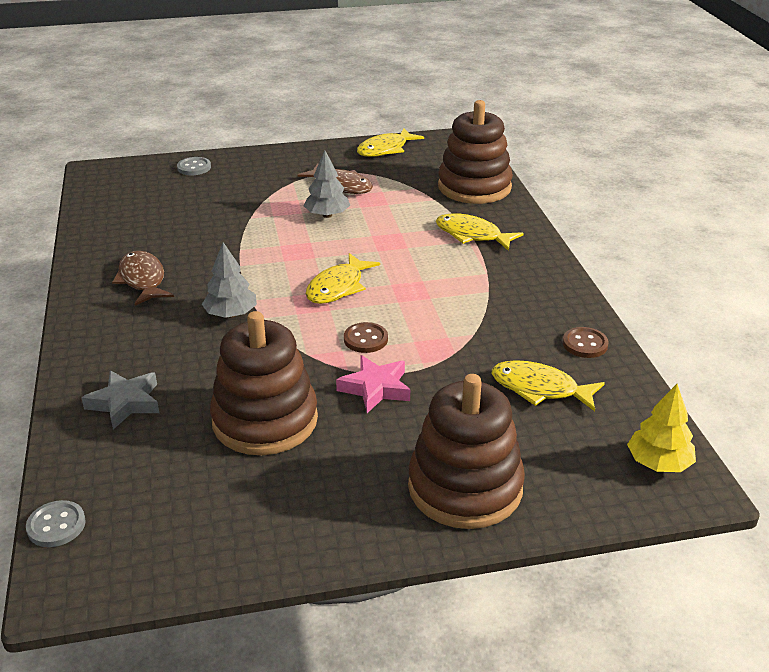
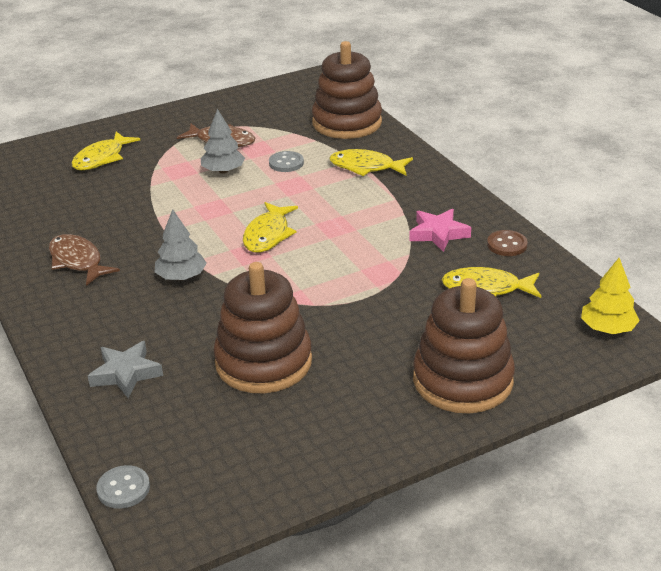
camera: 15 degrees left, 0 degrees up
grey button [177,157,211,175] -> grey button moved to [269,151,304,172]
pink star [336,355,410,413] -> pink star moved to [409,209,471,252]
brown button [344,322,388,353] -> none
yellow fish [357,128,424,157] -> yellow fish moved to [71,132,140,170]

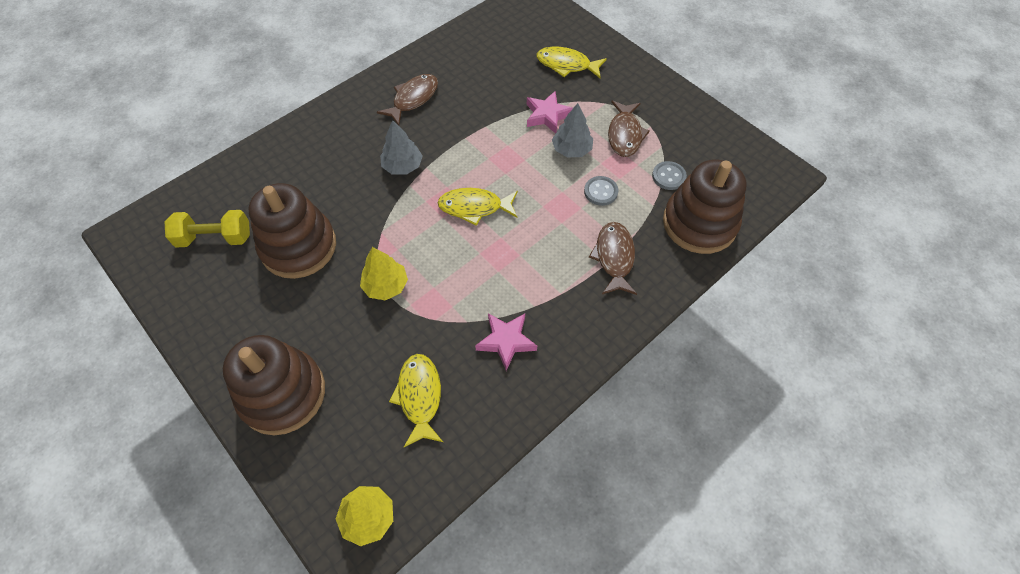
camera: 75 degrees right, 25 degrees up
grey star [88,341,163,398] -> none
grey button [96,465,150,509] -> grey button moved to [652,161,687,190]
yellow fish [330,149,413,176] -> brown fish [589,222,637,295]
brown button [487,230,528,256] -> none
none -> yellow dumbbell [164,210,250,248]
none -> yellow tree [360,247,408,300]
none -> pink star [527,91,573,134]

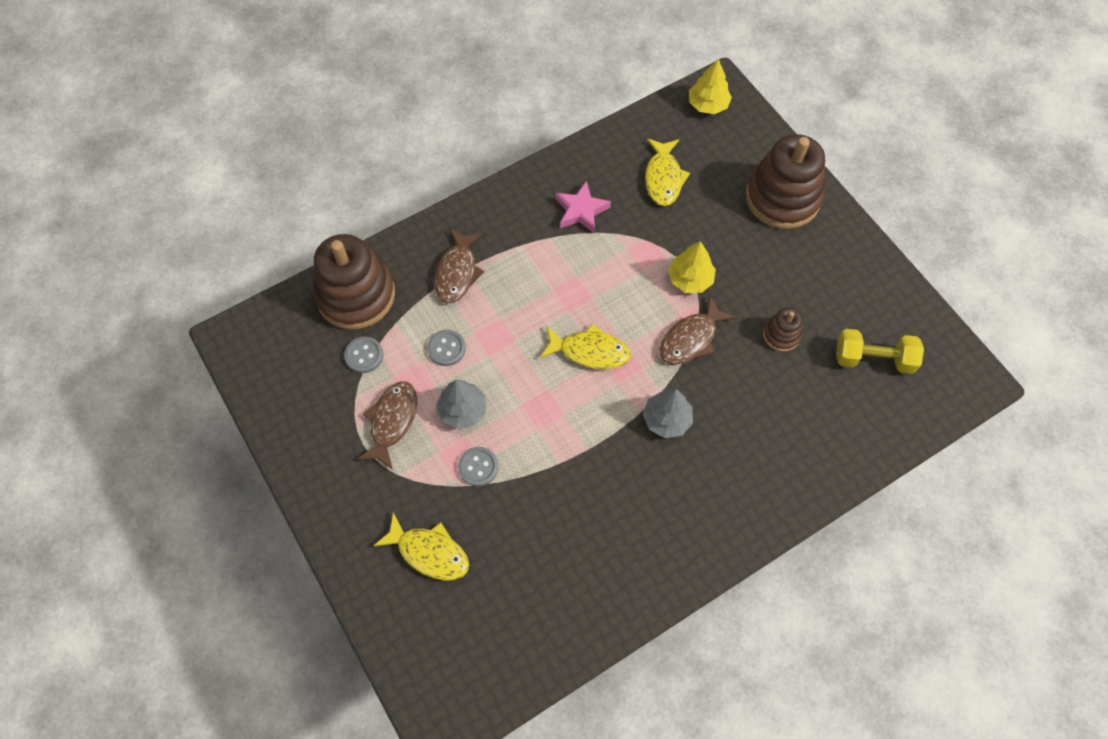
camera: 170 degrees left, 5 degrees up
brown stacking toy [248,183,336,279] -> brown stacking toy [763,308,803,352], size x0.47
brown fish [377,74,438,125] -> brown fish moved to [660,295,736,365]
pink star [527,91,573,134] -> grey button [458,447,498,487]

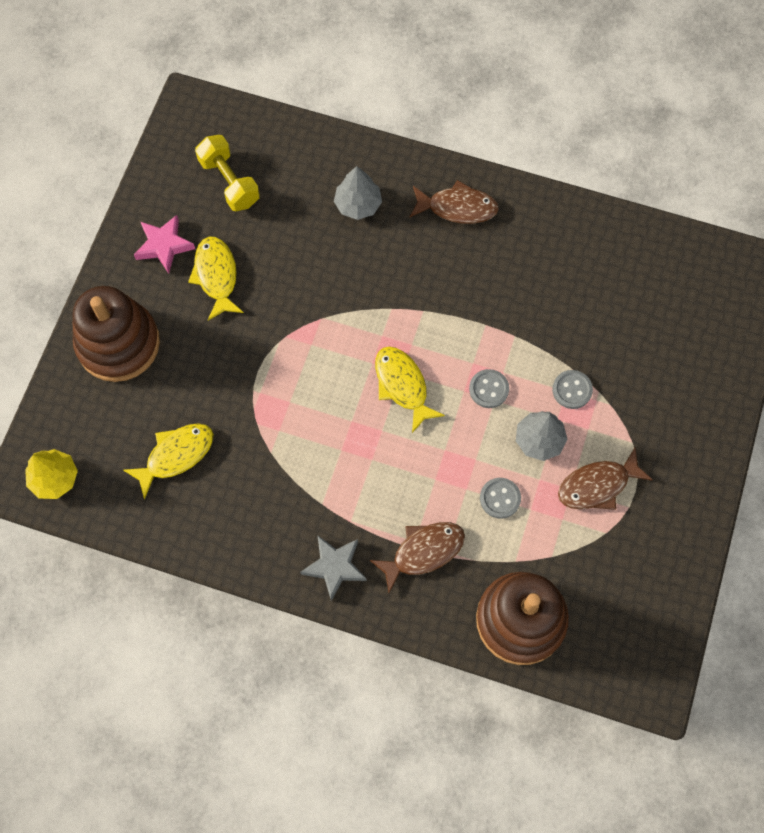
camera: 130 degrees left, 5 degrees up
grey button [344,337,383,373] -> grey button moved to [469,369,509,408]
yellow fish [373,513,469,581] -> yellow fish moved to [188,237,244,321]
pink star [555,181,611,234] -> pink star moved to [134,215,195,273]
grey tree [643,389,693,438] -> grey tree moved to [334,166,382,220]
brown fish [660,295,736,365] -> brown fish moved to [409,180,499,224]
yellow tree [668,241,716,293] -> none
brown stacking toy [763,308,803,352] -> none
none -> grey star [300,535,367,601]

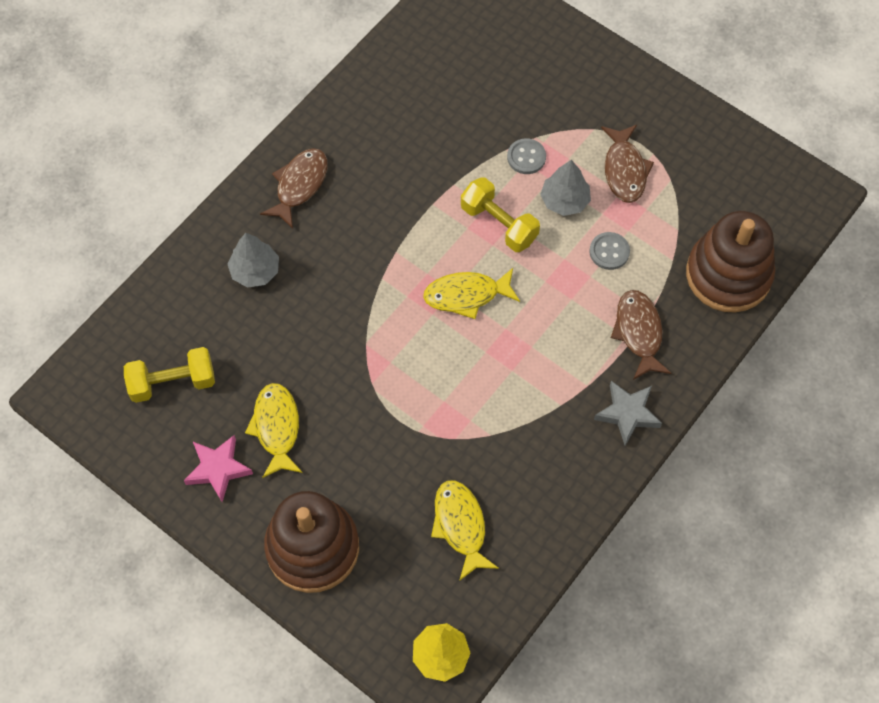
camera: 70 degrees left, 5 degrees down
yellow fish [188,237,244,321] -> yellow fish turned 75 degrees clockwise [245,383,303,478]
grey button [469,369,509,408] -> yellow dumbbell [461,177,540,252]

